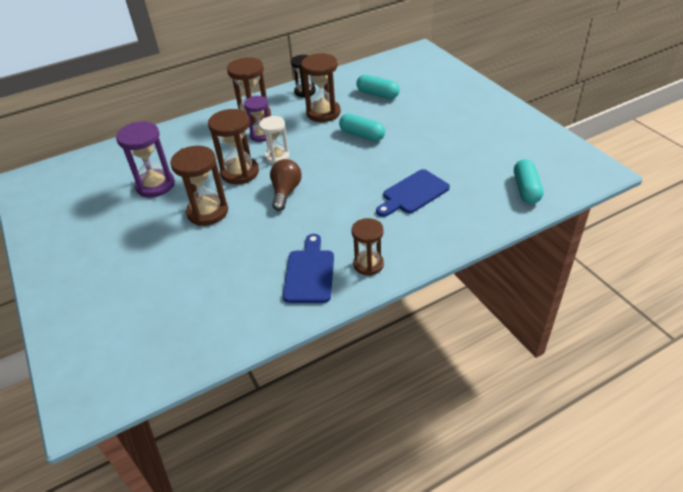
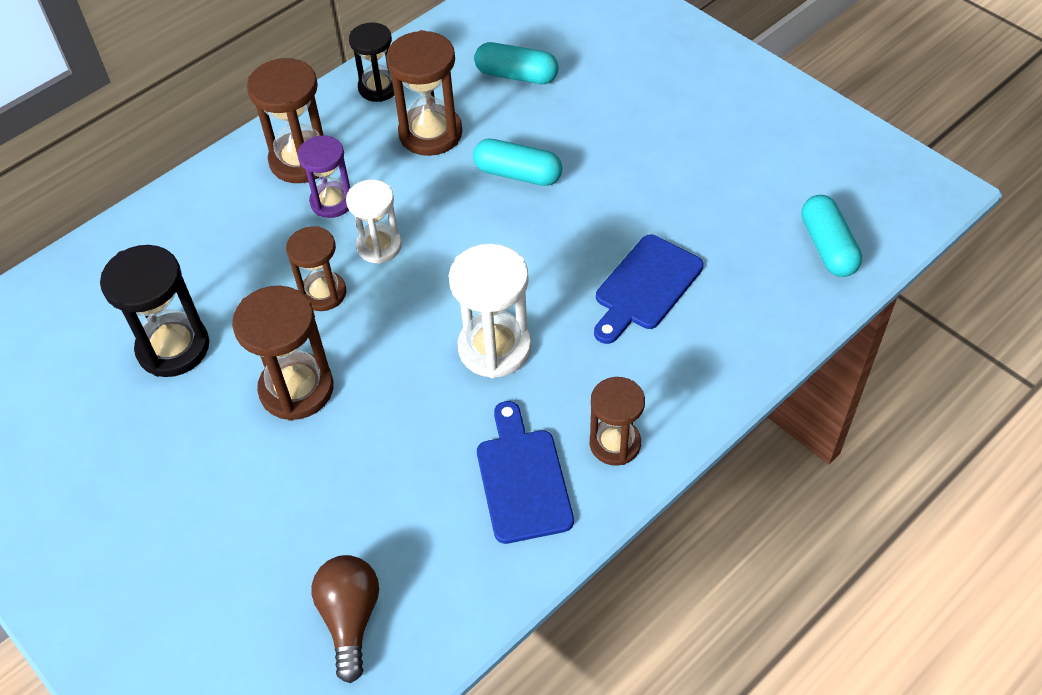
camera: 15 degrees left, 10 degrees up
purple hourglass [116,121,175,198] -> black hourglass [100,245,209,377]
brown hourglass [208,109,259,184] -> brown hourglass [286,226,346,311], size x0.66
brown light bulb [270,159,302,211] -> brown light bulb moved to [312,555,379,683]
none -> white hourglass [449,244,532,378]

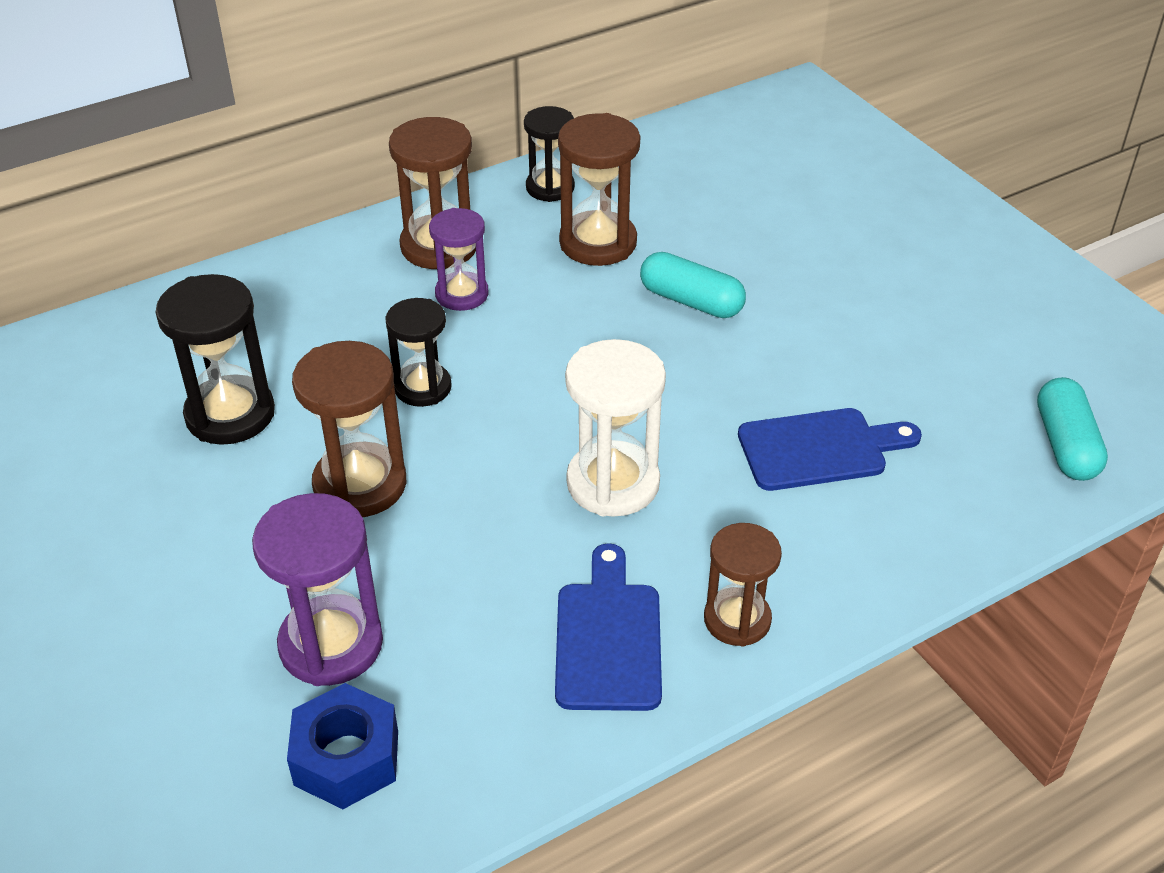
camera: 10 degrees right, 10 degrees down
brown hourglass [286,226,346,311] -> black hourglass [385,298,452,407]
brown light bulb [312,555,379,683] -> blue nut [287,683,398,809]
white hourglass [346,180,402,264] -> none
turquoise capsule [474,42,559,84] -> none
blue cutting board [594,235,703,344] -> blue cutting board turned 150 degrees counterclockwise [738,408,922,491]
none -> purple hourglass [252,493,383,686]

